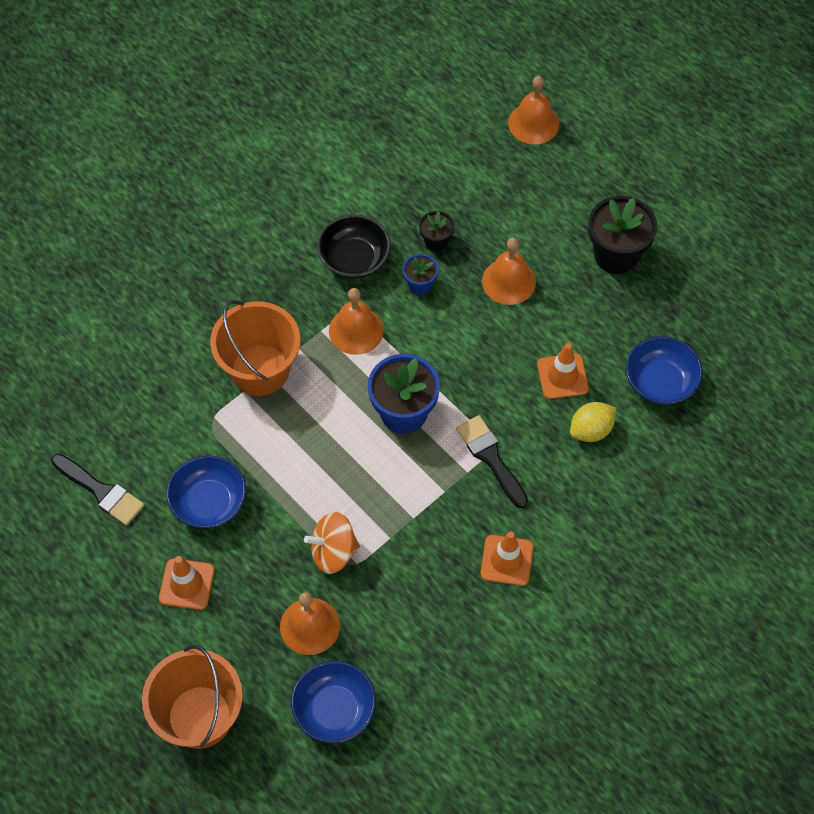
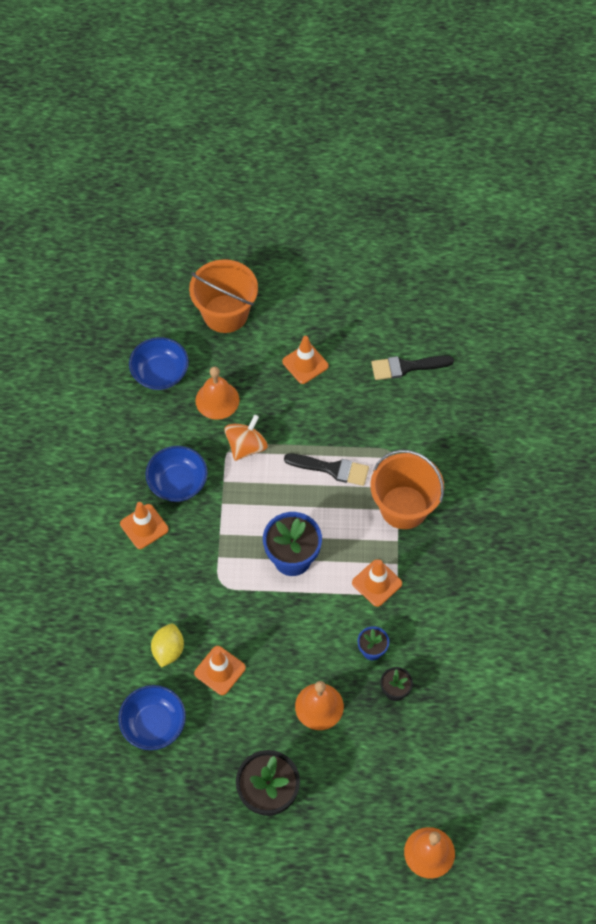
camera: 135 degrees right, 0 degrees up
blue bowl [167,455,246,529] -> blue bowl moved to [145,446,208,502]
black bowl [317,214,391,279] -> none
orange bell [329,288,384,355] -> orange traffic cone [352,559,402,607]
black brush [456,415,528,508] -> black brush moved to [284,453,369,486]

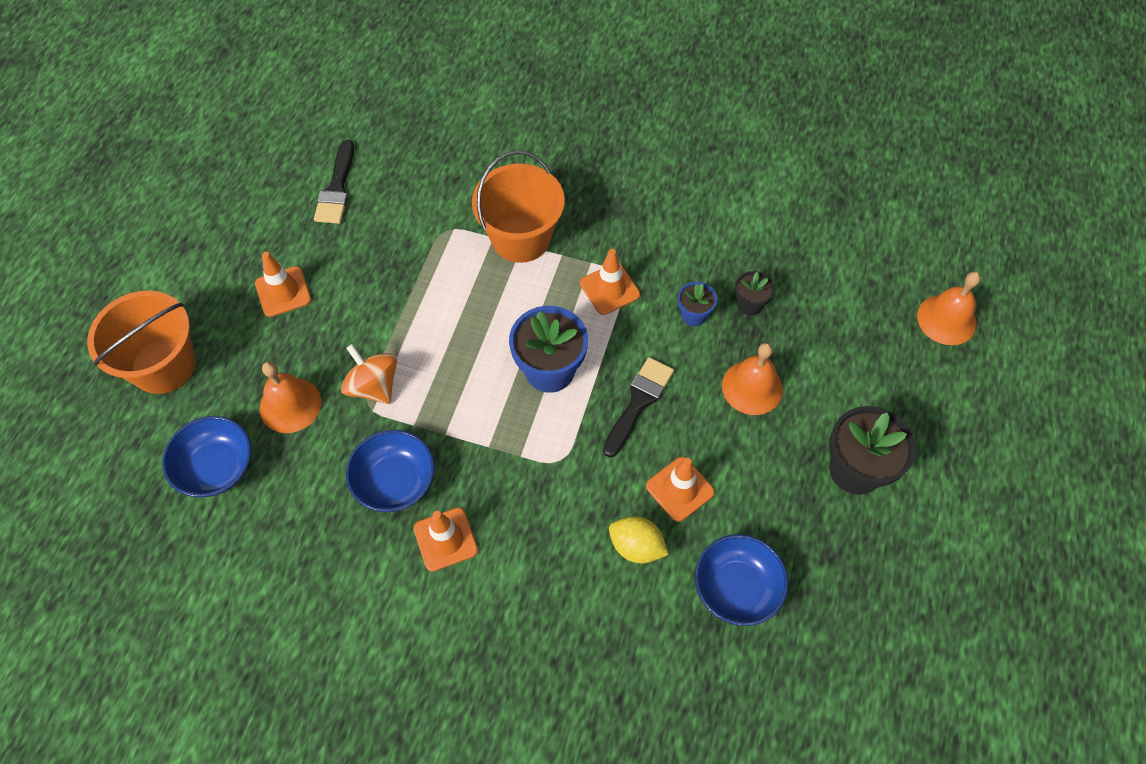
camera: 75 degrees left, 0 degrees up
black brush [284,453,369,486] -> black brush moved to [603,357,674,458]

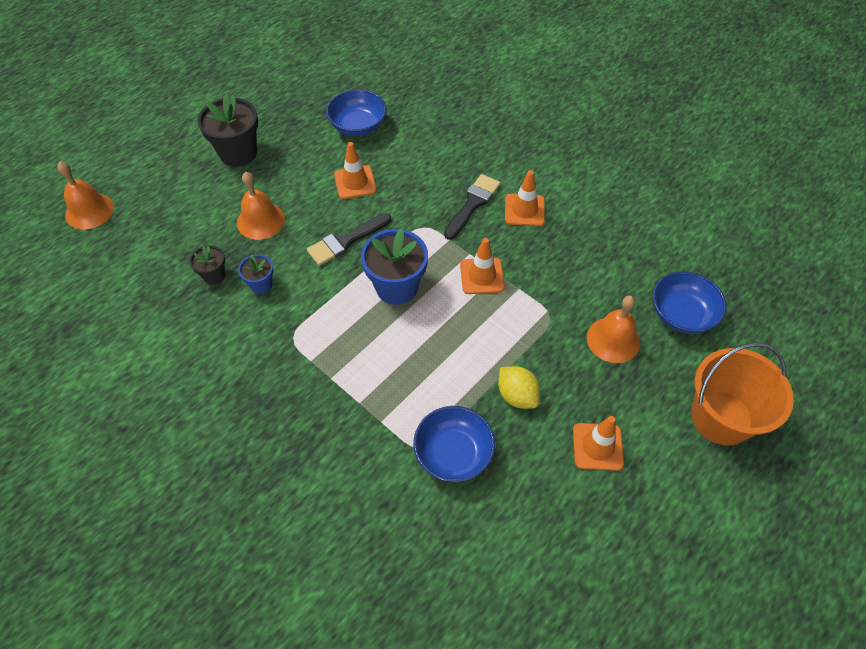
camera: 155 degrees left, 5 degrees down
black brush [314,140,354,224] -> black brush moved to [444,174,500,240]
orange spinning top [341,344,397,404] -> none
blue bowl [346,430,435,512] -> blue bowl moved to [413,406,495,482]
orange bucket [472,150,565,263] -> none
orange traffic cone [580,249,640,315] -> orange traffic cone moved to [460,238,505,294]
yellow lemon [609,516,669,563] -> yellow lemon moved to [498,366,540,409]

